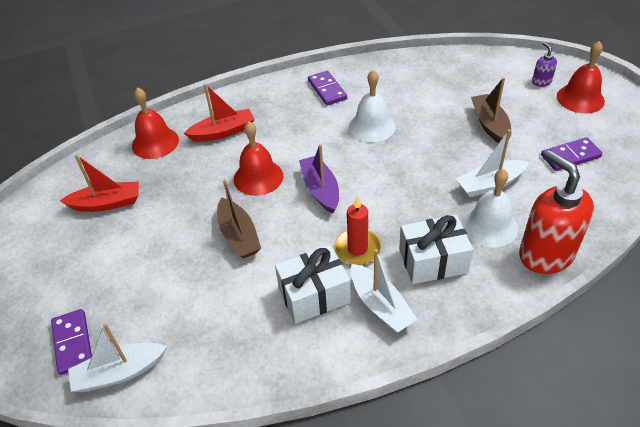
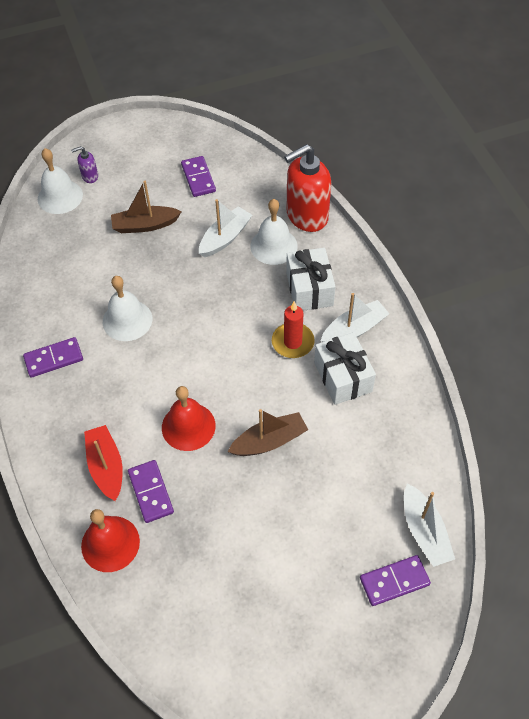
camera: 90 degrees left, 10 degrees up
red boat [60,155,139,212] -> none
purple boat [299,144,339,214] -> none
white boat [456,129,529,197] -> white boat turned 120 degrees counterclockwise [199,199,252,257]
red bell [557,41,605,114] -> none
none -> white bell [38,148,83,214]
none -> purple domino [128,460,174,523]

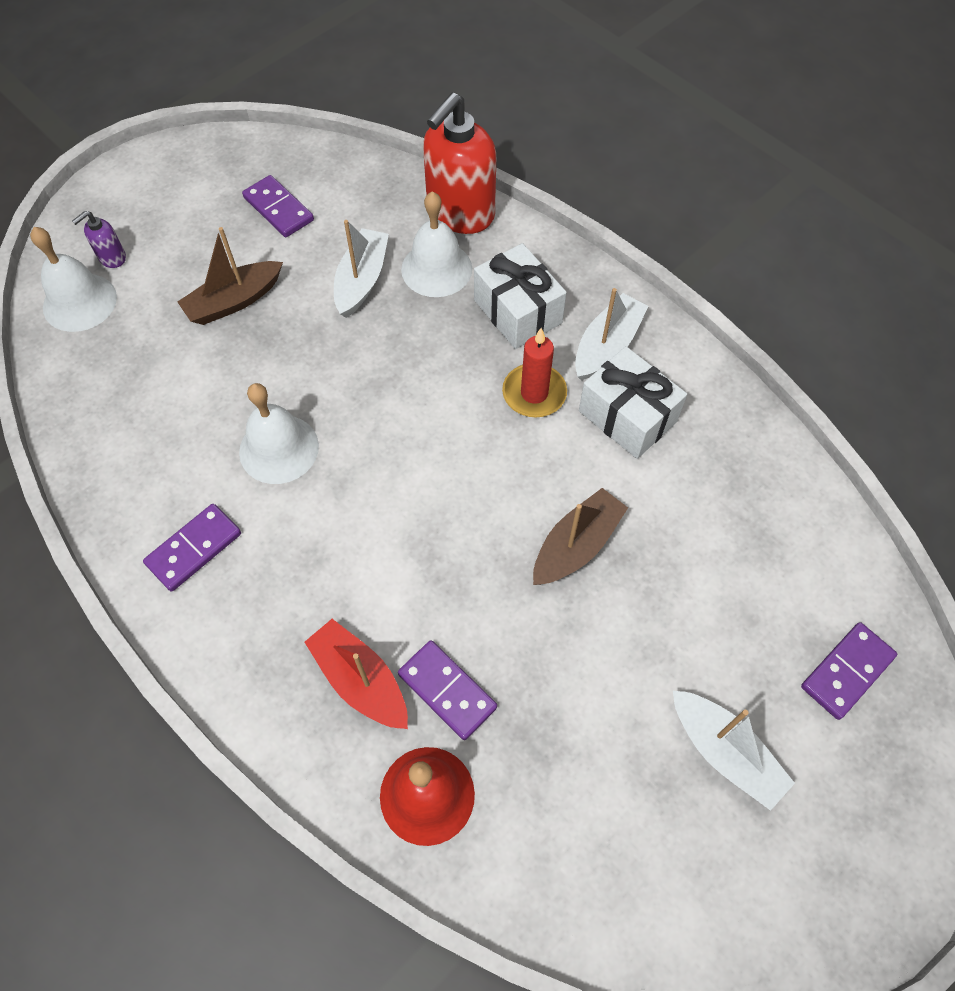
camera: 25 degrees left, 5 degrees up
red bell [162,386,216,451] -> none
white boat [404,484,455,567] -> white boat moved to [673,691,795,811]

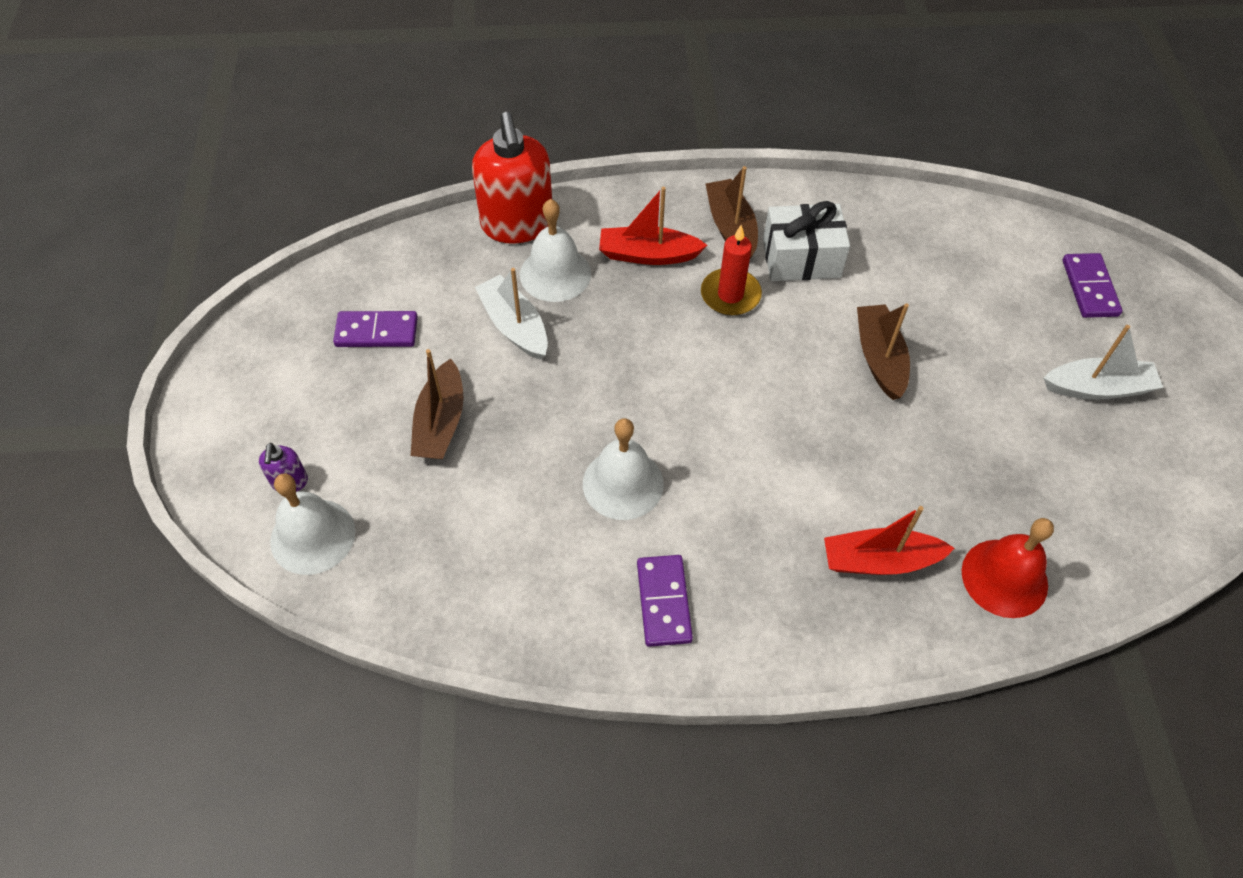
camera: 50 degrees left, 5 degrees down
purple domino [398,640,497,740] -> none
white gift [474,243,567,349] -> red boat [599,187,708,265]
white boat [575,288,649,381] -> brown boat [705,166,758,258]

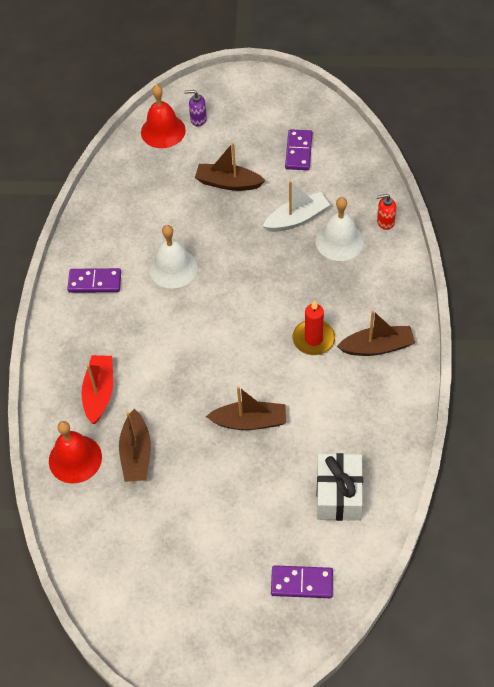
camera: 100 degrees right, 0 degrees up
white bell [270,473,355,575] -> red bell [141,85,186,148]
red soap dispenser [472,112,552,244] -> red soap dispenser [376,194,396,230], size x0.44
red boat [599,187,708,265] -> none
white gift [763,201,850,281] -> white gift moved to [317,453,363,521]
white boat [1043,325,1163,400] -> none
none -> brown boat [119,409,151,482]

